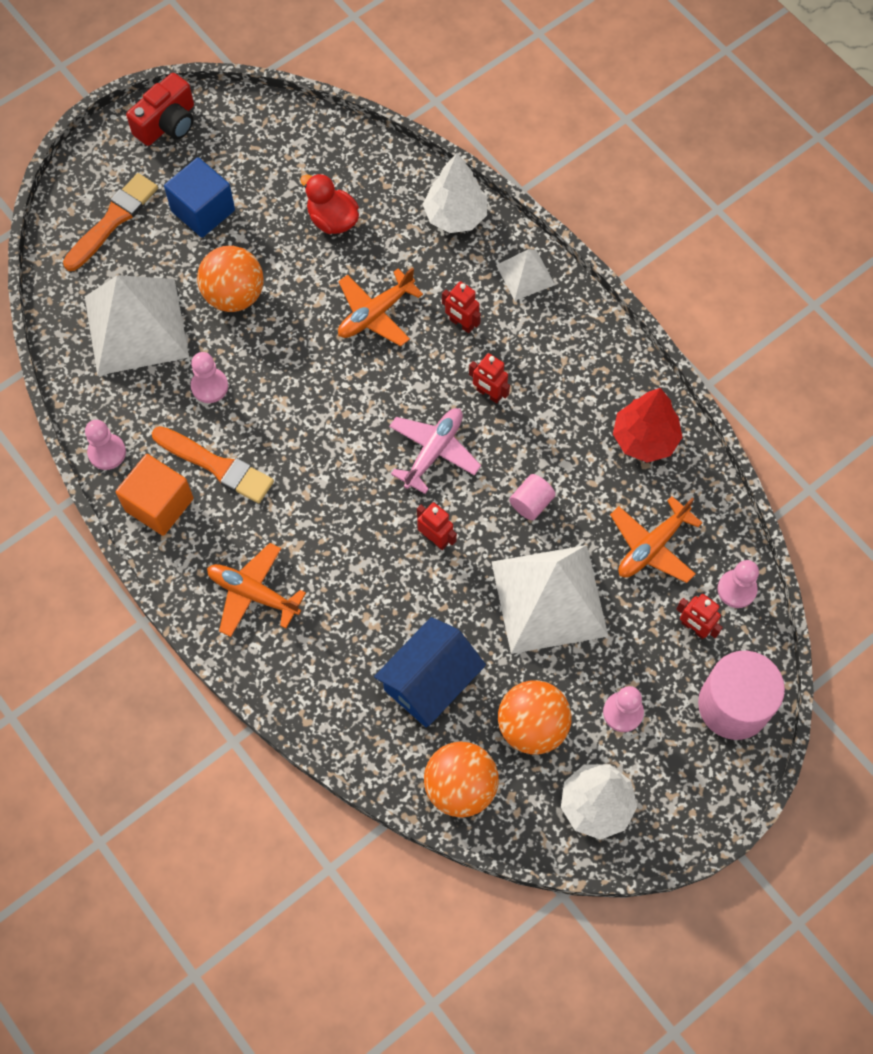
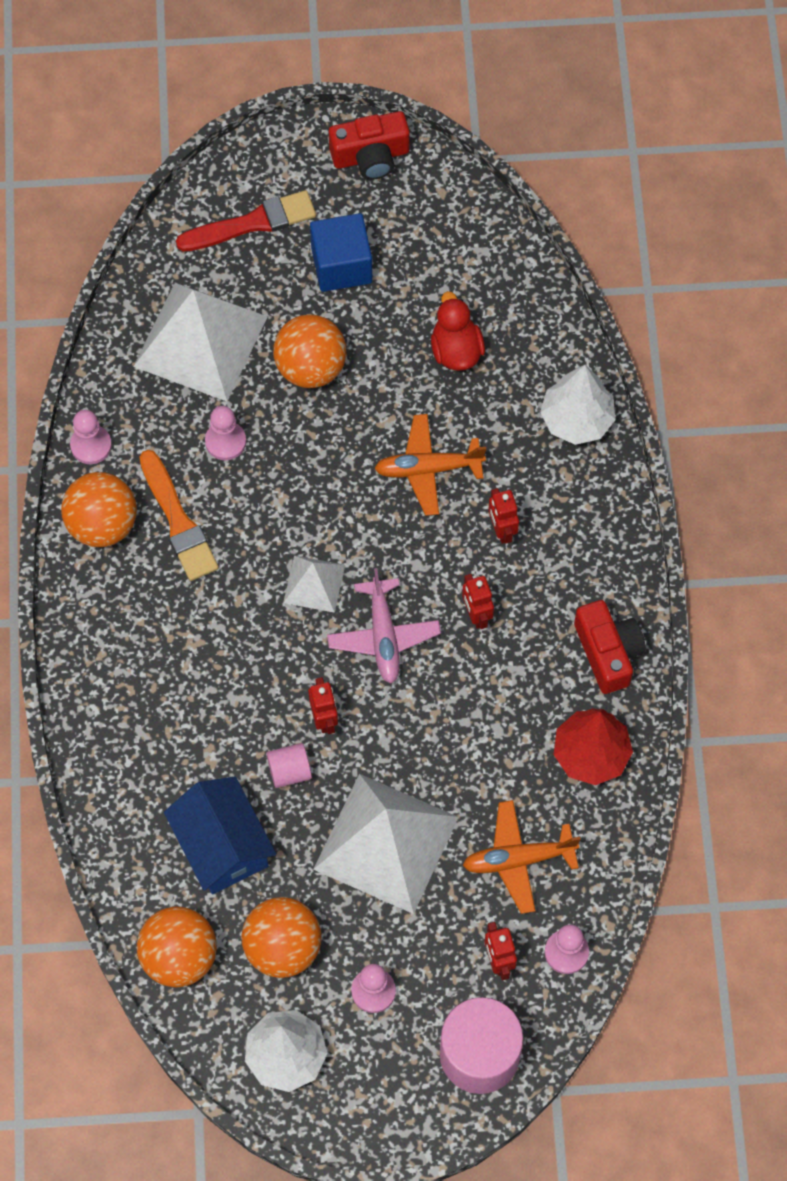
camera: 35 degrees right, 0 degrees up
orange brush [63,173,158,271] -> red brush [176,190,316,251]
orange cube [116,454,194,536] -> orange ball [61,472,137,547]
orange plane [207,543,306,637] -> none
blue house [374,617,486,728] -> blue house turned 75 degrees clockwise [164,776,276,894]
pink plane [389,408,481,494] -> pink plane turned 105 degrees clockwise [327,568,441,684]
white pyramid [496,249,555,301] -> white pyramid moved to [283,555,345,613]
pink cylinder [509,474,555,520] -> pink cylinder moved to [266,743,312,788]
none -> red camera [574,600,646,694]

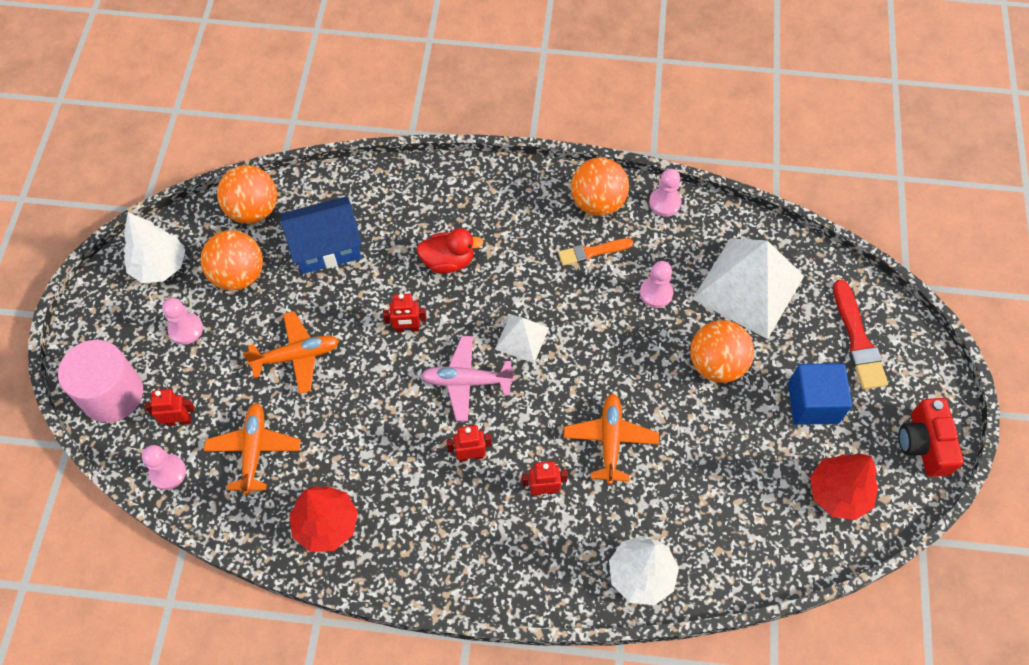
camera: 100 degrees right, 5 degrees down
orange brush [140,450,219,581] -> orange brush [558,238,633,266], size x0.66
pink cylinder [266,743,312,788] -> none
white pyramid [313,774,459,914] -> orange plane [242,311,339,394]
red duck [431,291,485,371] -> red duck moved to [416,228,483,274]
red camera [574,600,646,694] -> none
none -> red tree [810,454,878,520]

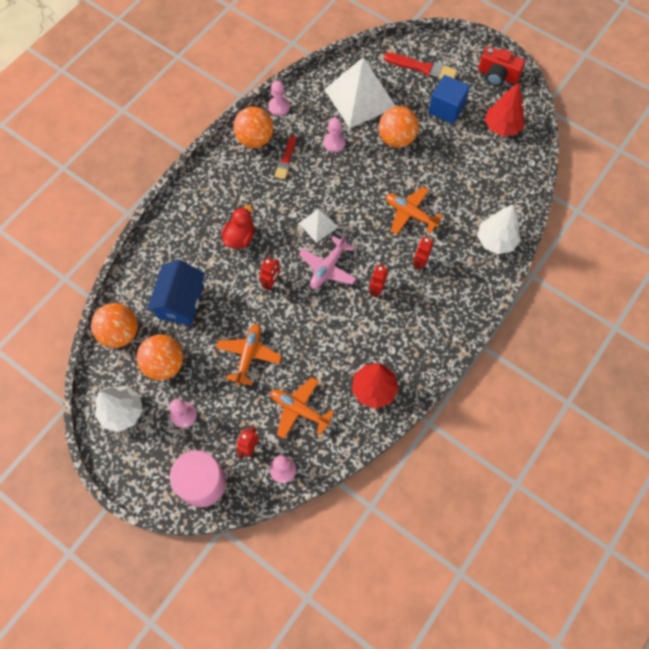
camera: 60 degrees left, 5 degrees up
orange brush [558,238,633,266] -> red brush [275,135,296,179]

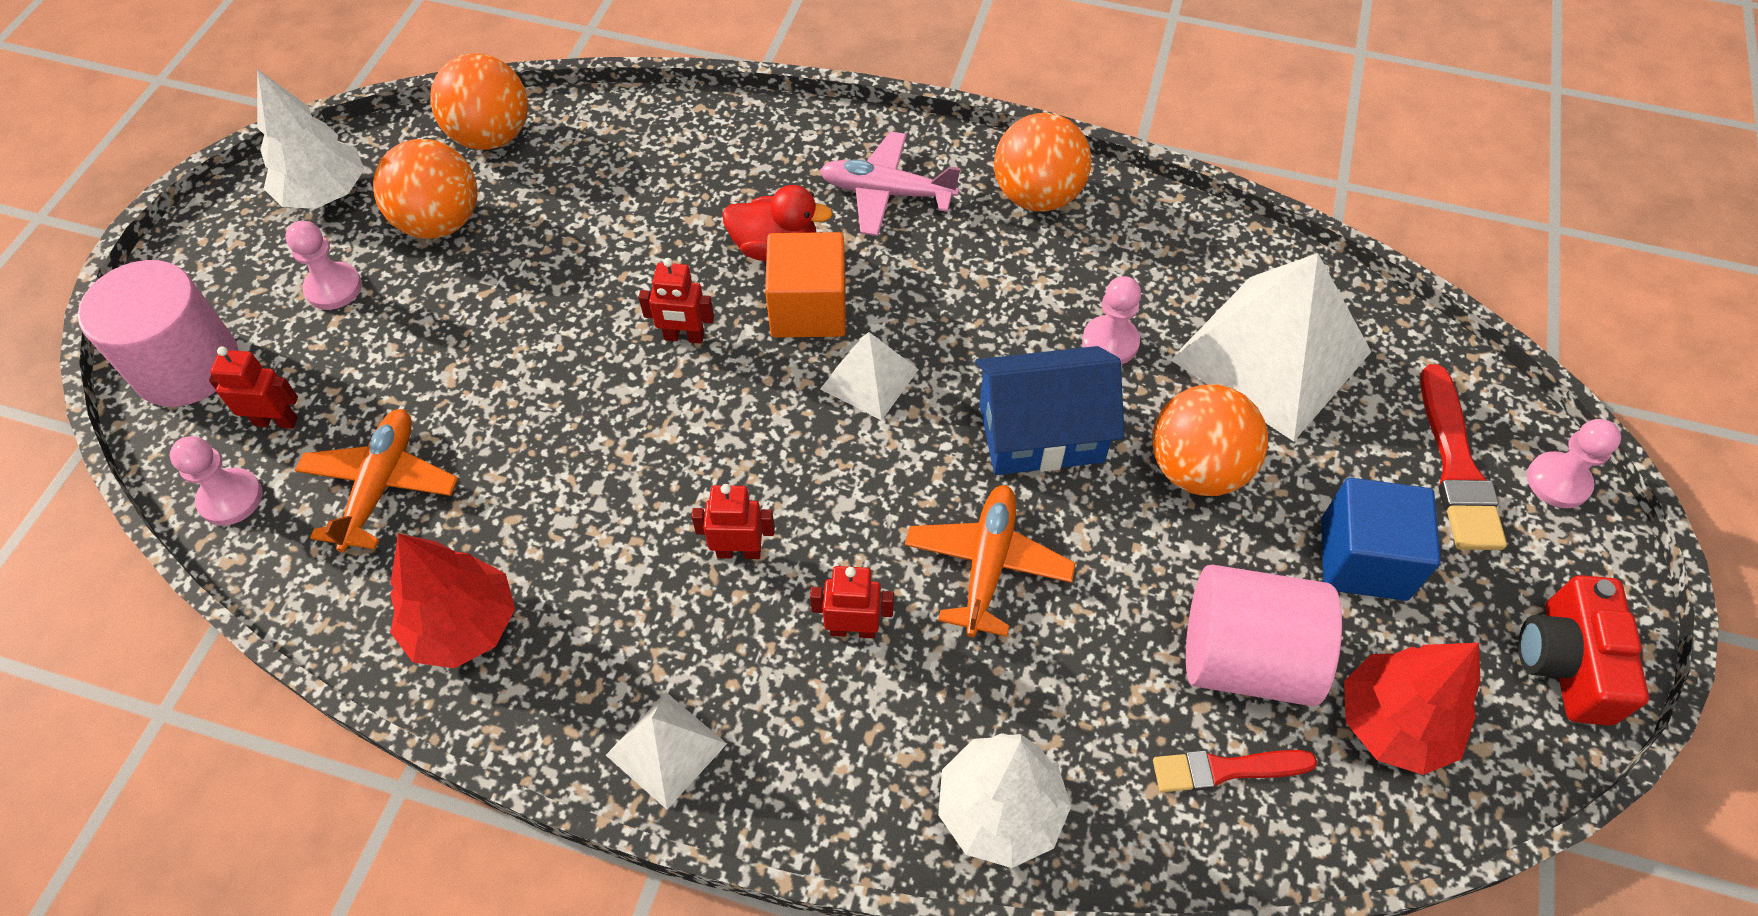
camera: 70 degrees right, 10 degrees down
blue house [147,259,205,326] -> blue house moved to [975,346,1125,475]
orange plane [216,323,282,386] -> none
pink pawn [268,81,290,116] -> pink pawn moved to [1527,419,1621,508]
red brush [275,135,296,179] -> red brush moved to [1153,750,1317,792]
pink plane [299,233,357,289] -> pink plane moved to [819,131,961,236]
none -> white pyramid [606,692,727,809]
none -> orange cube [765,232,846,338]
none -> pink cylinder [1186,565,1342,706]

